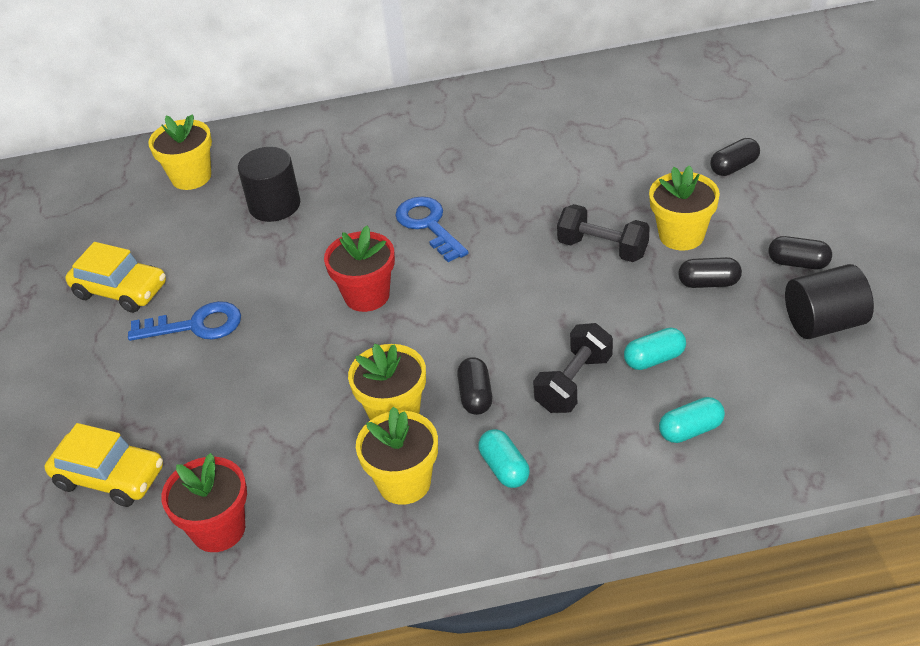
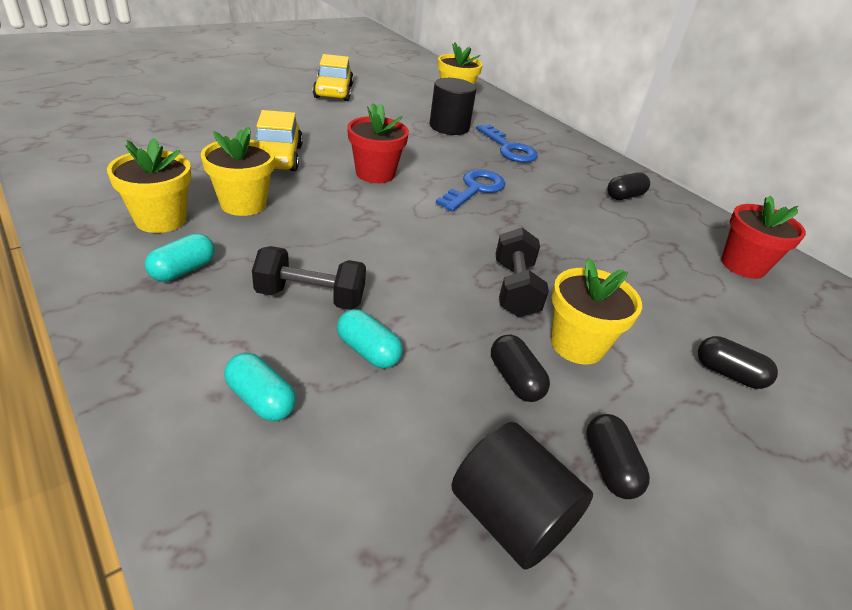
camera: 55 degrees right, 5 degrees down
yellow car [45,423,163,507] -> yellow car moved to [256,110,303,171]
blue key [128,301,241,341] -> blue key moved to [476,124,538,163]
red flower pot [161,453,247,552] -> red flower pot moved to [721,195,806,279]
black capsule [457,357,492,415] -> black capsule moved to [607,173,650,200]

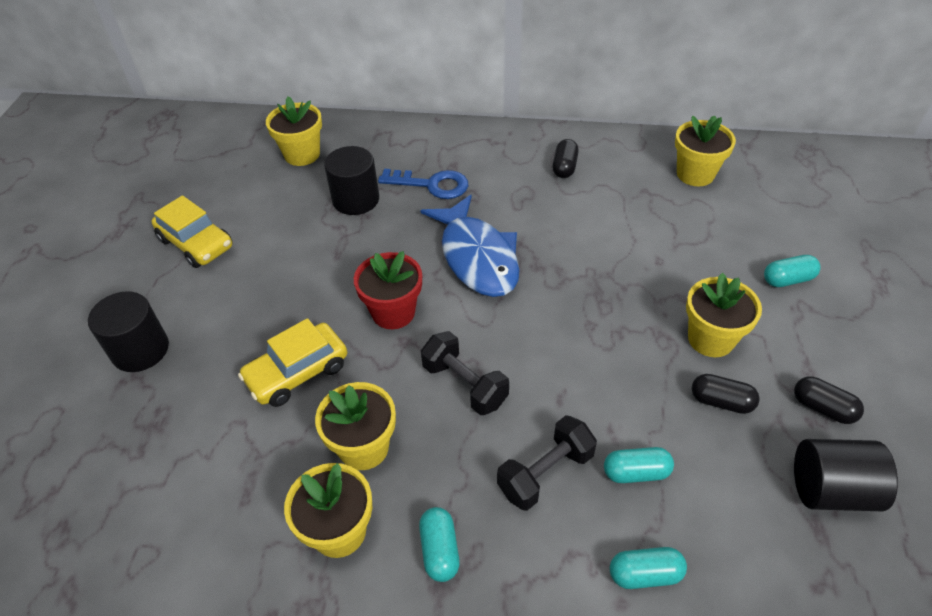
camera: 40 degrees left, 10 degrees up
yellow car [256,110,303,171] -> yellow car turned 105 degrees clockwise [238,318,347,407]
blue key [436,169,505,212] -> blue fish [420,195,520,297]
black dumbbell [496,228,549,317] -> black dumbbell moved to [421,331,509,415]
black capsule [698,336,778,389] -> turquoise capsule [764,255,821,287]
red flower pot [721,195,806,279] -> yellow flower pot [675,116,736,186]
none -> black cylinder [88,291,169,372]

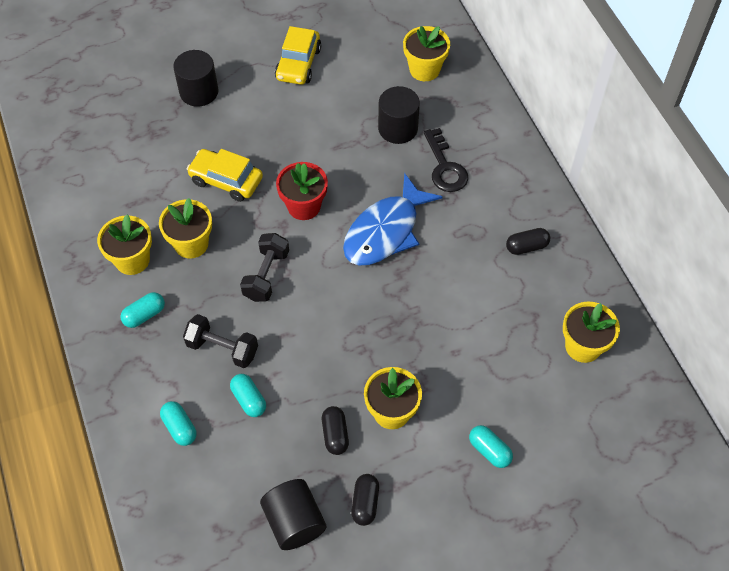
camera: 60 degrees right, 10 degrees up
blue key [378,169,468,199] -> black key [424,128,468,192]

